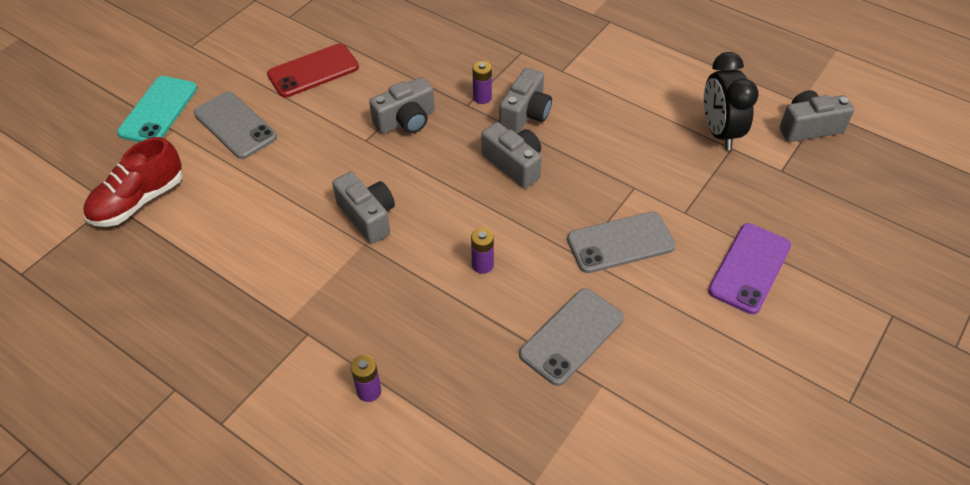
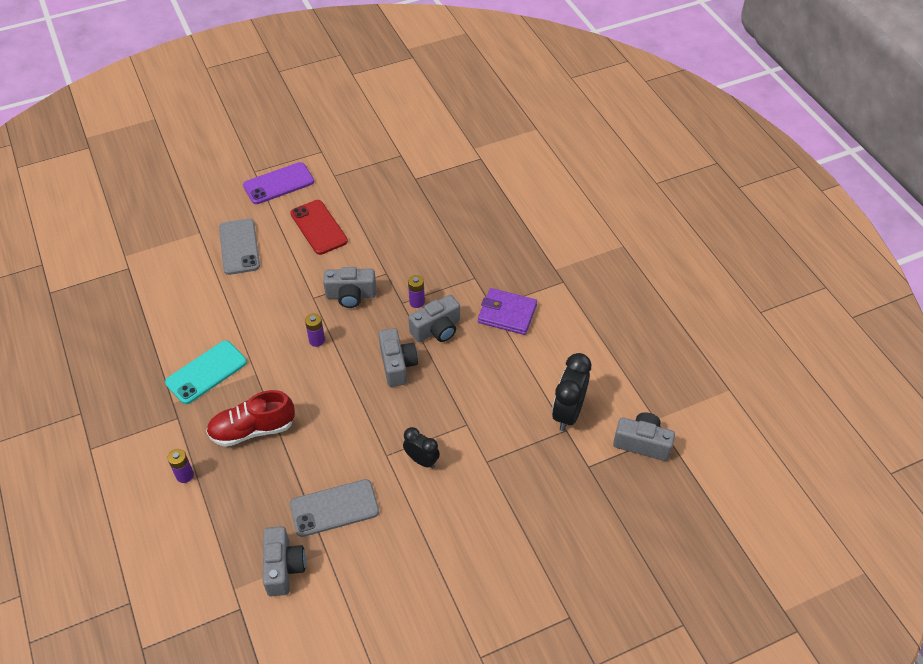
camera: 30 degrees right, 0 degrees up
red shoe [83,137,182,227] -> red shoe moved to [206,390,295,447]
turquoise phone [117,76,197,142] -> turquoise phone moved to [165,341,247,404]
red phone [267,43,359,97] -> red phone turned 60 degrees clockwise [290,200,348,255]
grey camera [332,172,395,244] -> grey camera moved to [263,526,306,596]
purple battery [471,228,494,274] -> purple battery moved to [305,313,325,347]
grey phone [567,212,676,273] -> black clock [403,427,440,469]
purple phone [708,223,791,314] -> purple phone moved to [243,162,314,204]
none -> purple wallet [478,288,537,335]

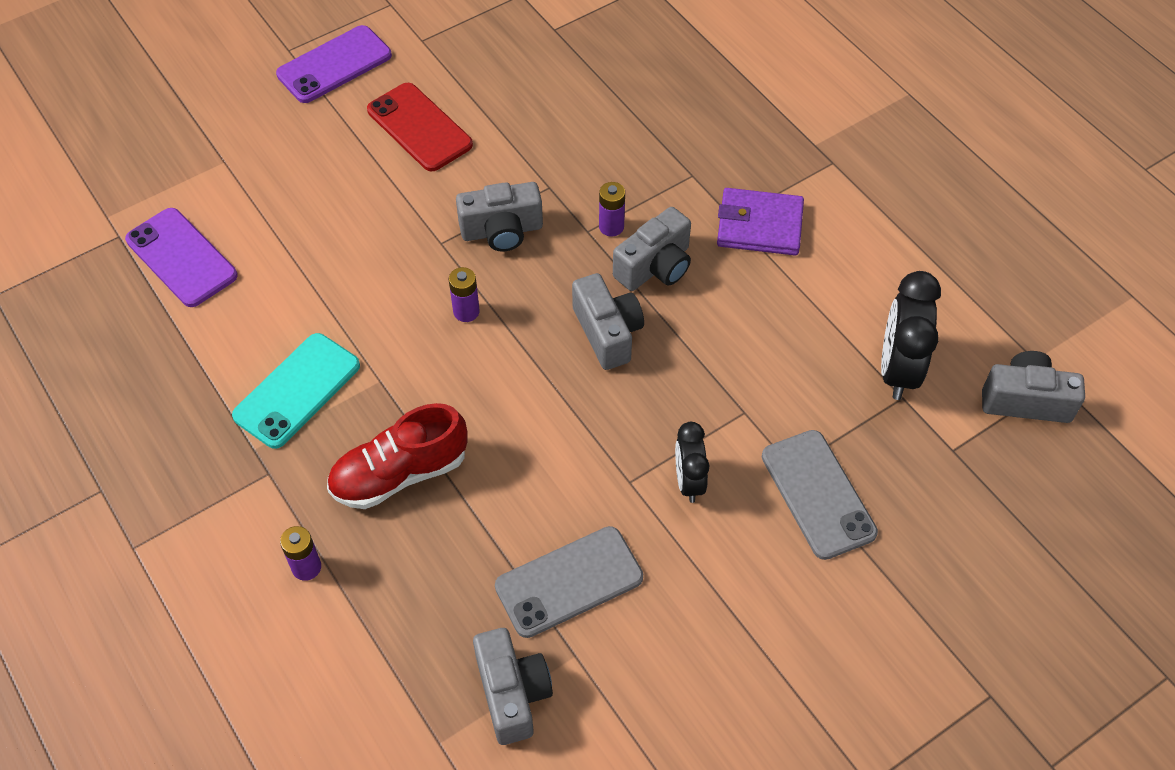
camera: 10 degrees left, 5 degrees up
grey phone [219,218,260,275] -> grey phone moved to [762,430,878,560]
black clock [403,427,440,469] -> black clock turned 120 degrees counterclockwise [675,422,710,503]
none -> purple phone [125,208,238,307]

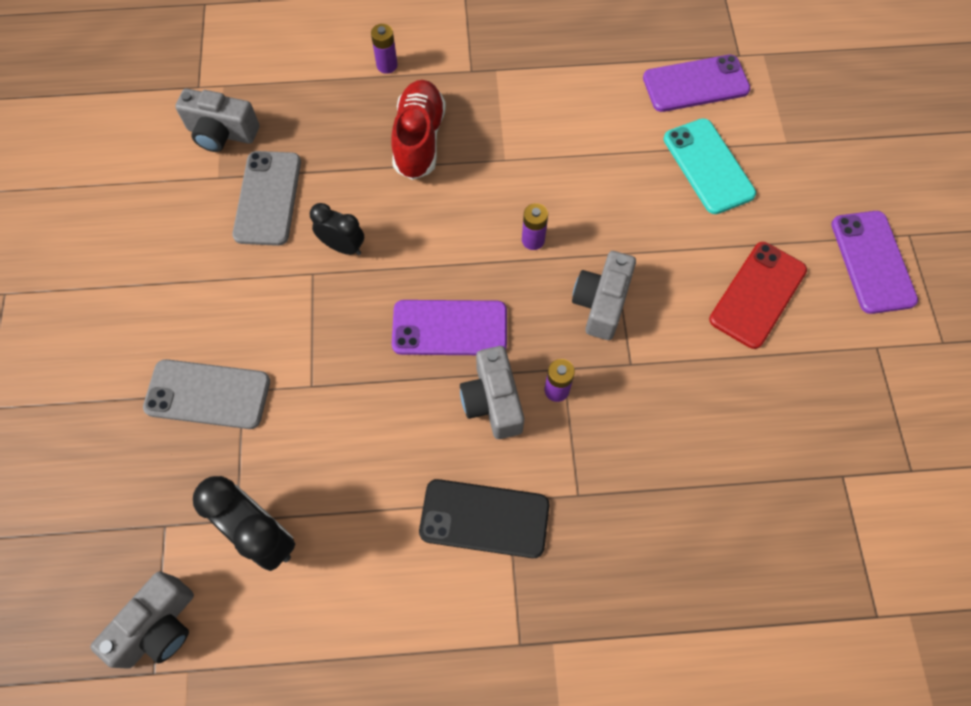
camera: 120 degrees right, 10 degrees up
turquoise phone [232,333,360,449] -> turquoise phone moved to [664,118,756,214]
red phone [367,83,473,171] -> red phone turned 45 degrees counterclockwise [709,242,807,349]
grey camera [572,273,644,370] -> purple phone [392,300,507,355]
black clock [675,422,710,503] -> black clock moved to [310,203,364,255]
purple wallet [717,188,804,256] -> black phone [419,479,550,558]

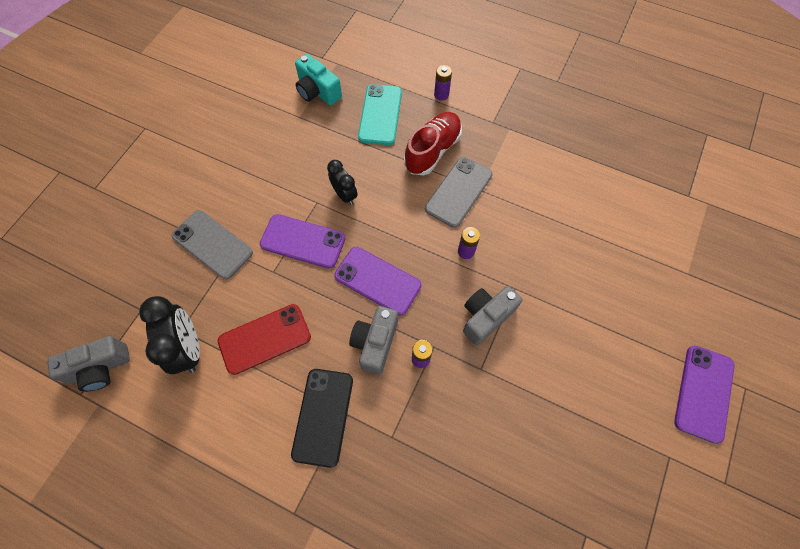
camera: 30 degrees right, 0 degrees up
grey camera [175,88,259,152] -> turquoise camera [295,54,342,105]
grey phone [233,151,301,246] -> grey phone moved to [425,157,493,228]
black phone [419,479,550,558] -> black phone turned 60 degrees clockwise [291,369,353,468]
purple phone [643,55,751,112] -> purple phone moved to [260,214,345,269]
turquoise phone [664,118,756,214] -> turquoise phone moved to [358,84,402,145]
red phone [709,242,807,349] -> red phone moved to [218,304,311,375]

